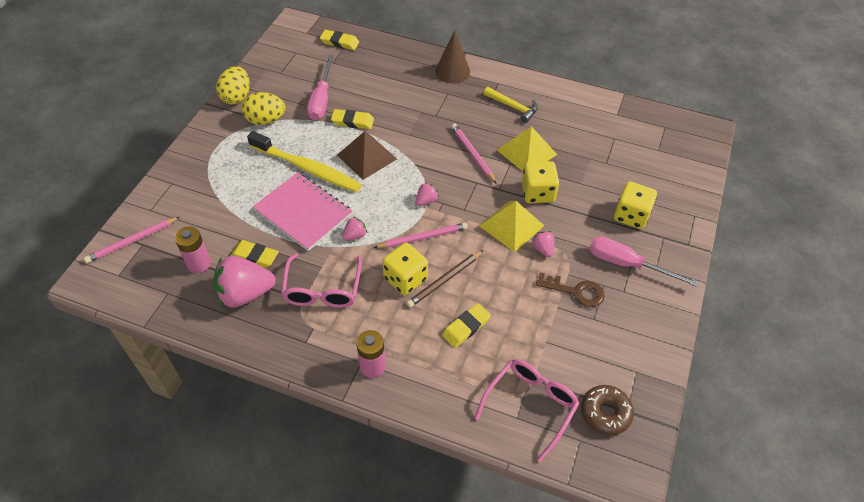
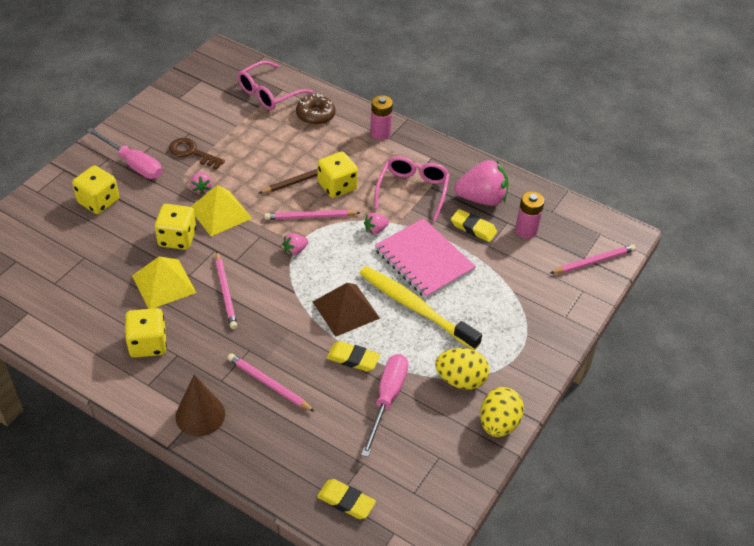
camera: 170 degrees left, 5 degrees down
yellow eraser [442,303,491,348] -> none
yellow hammer [484,87,538,123] -> yellow dice [125,308,167,358]
brown donut [581,385,634,435] -> brown donut moved to [296,94,336,125]
none -> pink pencil [227,353,315,412]

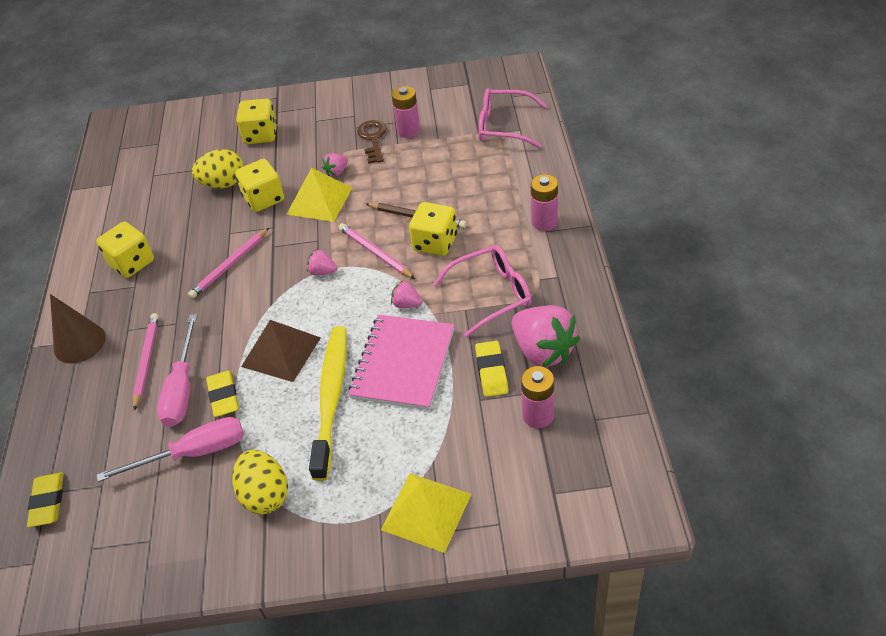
camera: 60 degrees right, 0 degrees up
pink screwdriver [86,128,162,179] -> pink screwdriver moved to [157,314,197,427]
yellow pyramid [132,256,196,309] -> yellow pyramid moved to [381,473,472,553]
brown donut [296,94,336,125] -> none
yellow egg [480,387,524,437] -> yellow egg moved to [192,149,244,188]
pink pencil [550,244,636,274] -> none
none -> pink battery [392,86,420,138]

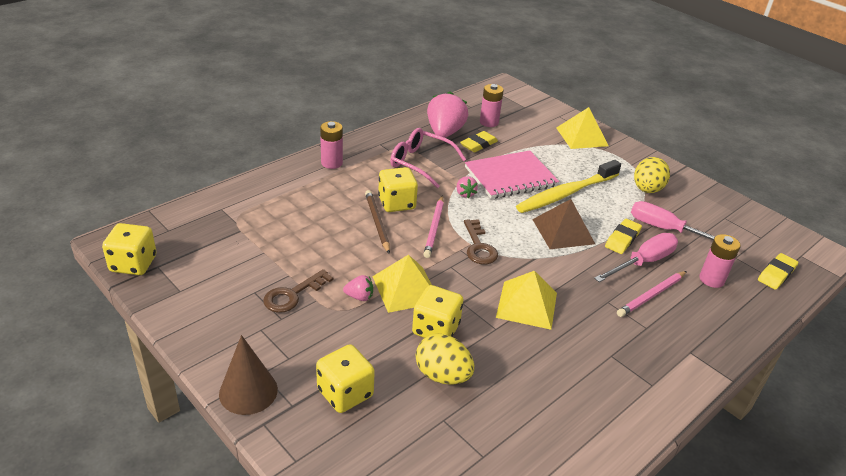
camera: 135 degrees left, 10 degrees down
brown cone [50,294,106,363] -> brown cone moved to [219,335,278,415]
yellow dice [96,222,154,278] -> yellow dice moved to [102,223,156,275]
pink pencil [188,228,269,299] -> yellow pyramid [496,271,557,330]
pink strawberry [307,249,337,275] -> brown key [464,219,498,264]
pink battery [392,86,420,138] -> pink battery moved to [699,234,741,288]
pink glasses [478,88,547,148] -> none

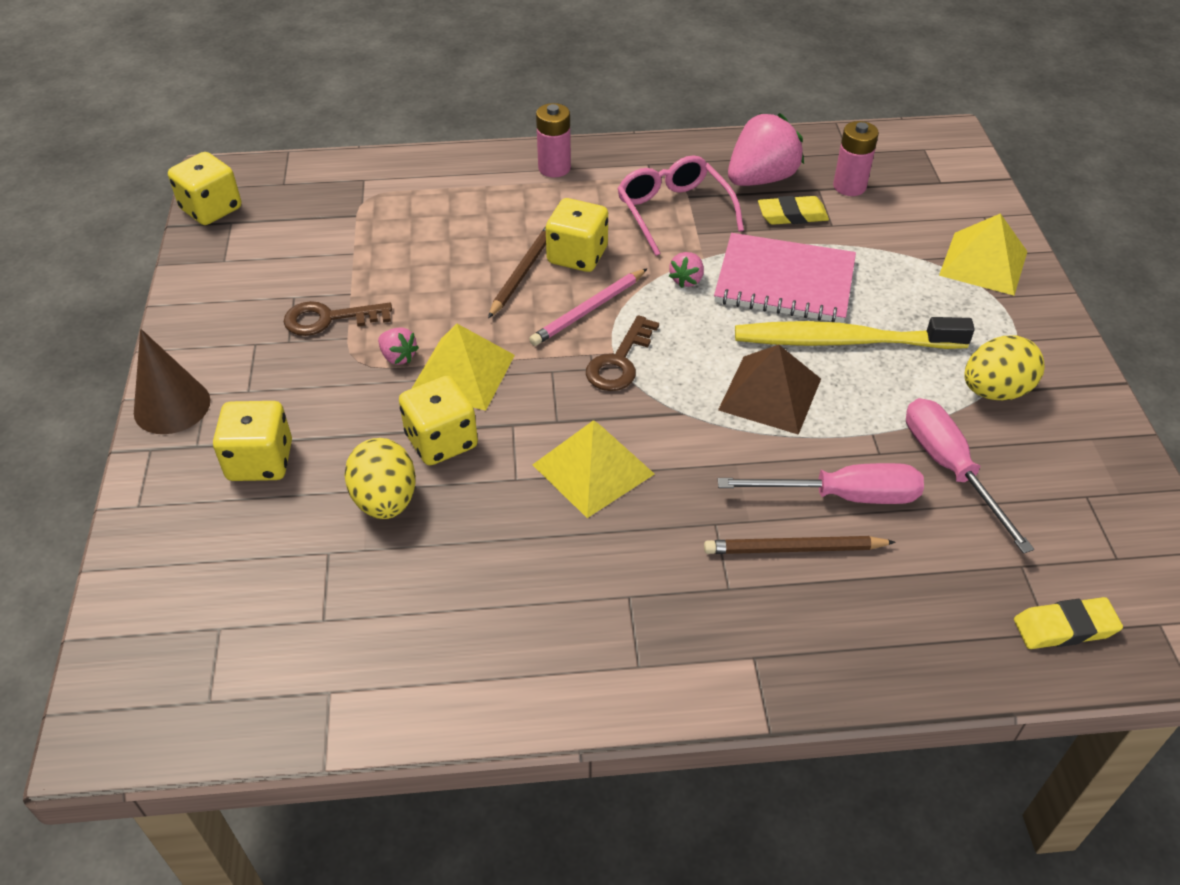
camera: 40 degrees right, 10 degrees up
yellow eraser [605,219,642,254] -> none
pink pencil [617,271,687,317] -> brown pencil [704,536,896,554]
pink battery [699,234,741,288] -> none

